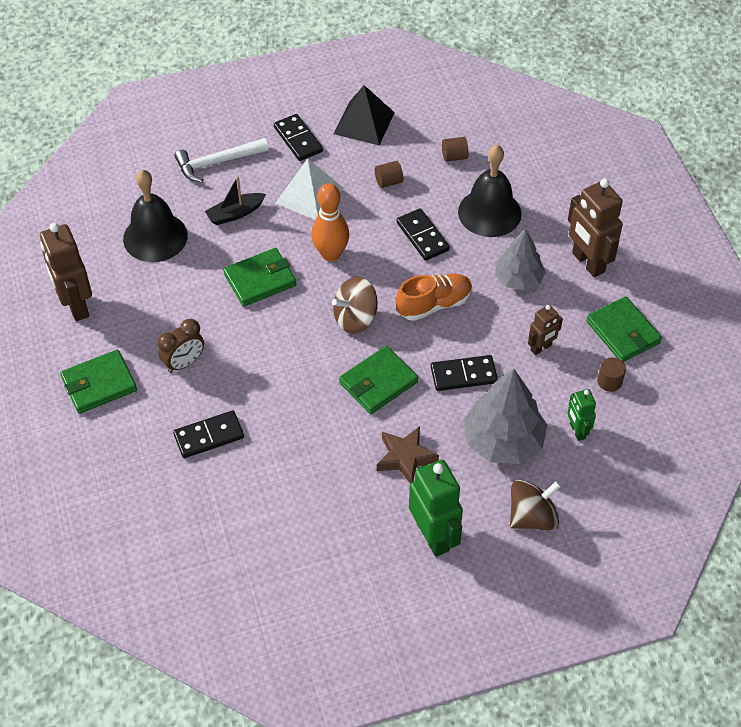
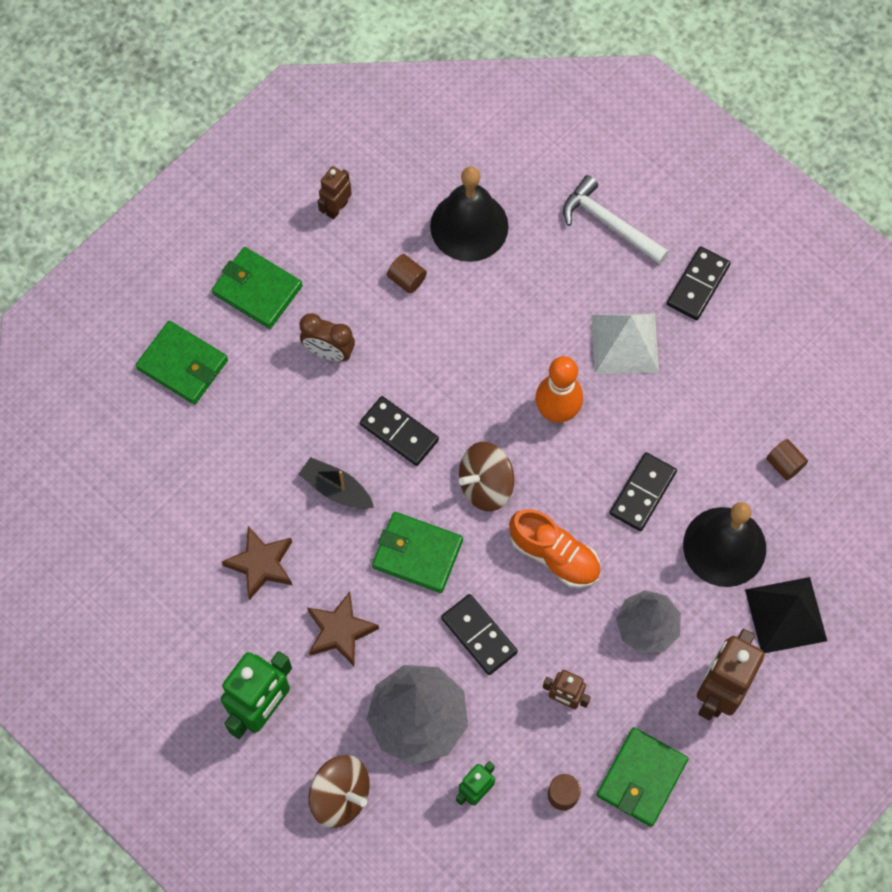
camera: 60 degrees right, 15 degrees up
brown robot [40,223,92,321] -> brown robot [318,166,352,220], size x0.55
black domino [173,411,244,458] -> black domino moved to [360,396,439,466]
black boat [205,176,266,225] -> black boat moved to [299,457,374,509]
green wallet [223,248,296,306] -> green wallet moved to [136,321,228,404]
brown spinning top [332,277,378,334] -> brown spinning top turned 60 degrees counterclockwise [459,442,514,511]
black pyramid [334,85,395,145] -> black pyramid moved to [745,577,827,653]
brown cylinder [375,161,403,188] -> brown cylinder moved to [387,254,427,293]
none -> brown star [222,526,292,600]

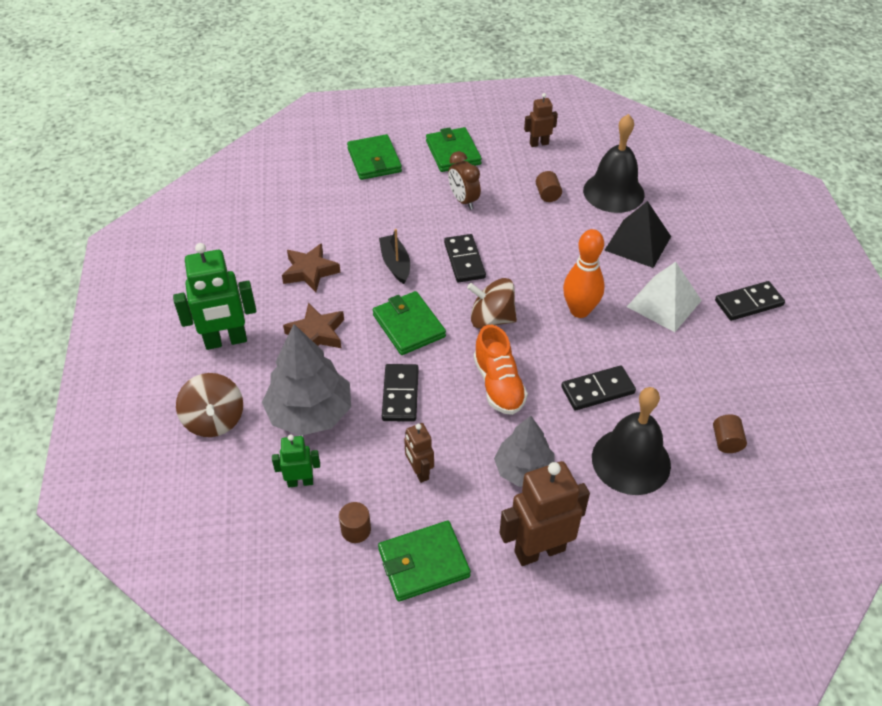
camera: 40 degrees right, 20 degrees down
white hammer [563,175,669,264] -> none
black pyramid [745,577,827,653] -> black pyramid moved to [604,201,671,268]

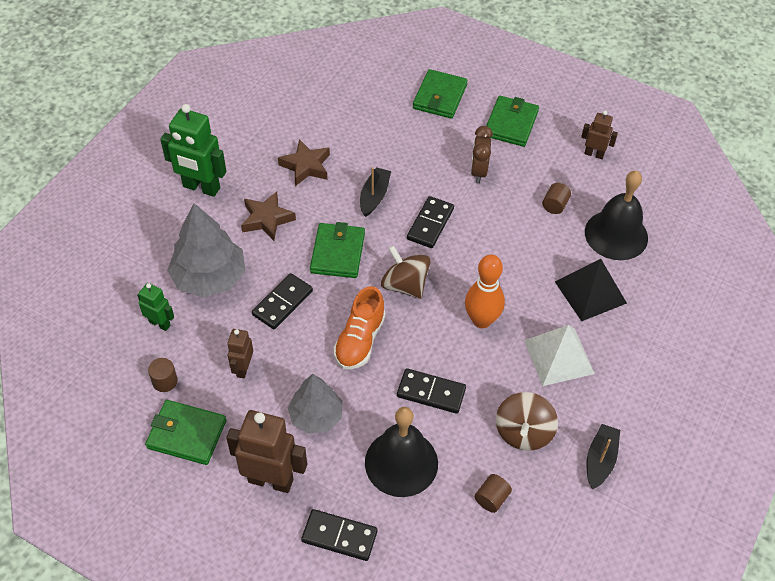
camera: 35 degrees right, 5 degrees up
brown spinning top [176,373,243,437] -> brown spinning top moved to [496,392,558,451]
black domino [715,281,785,321] -> black domino moved to [301,509,378,561]
none -> black boat [586,424,620,490]

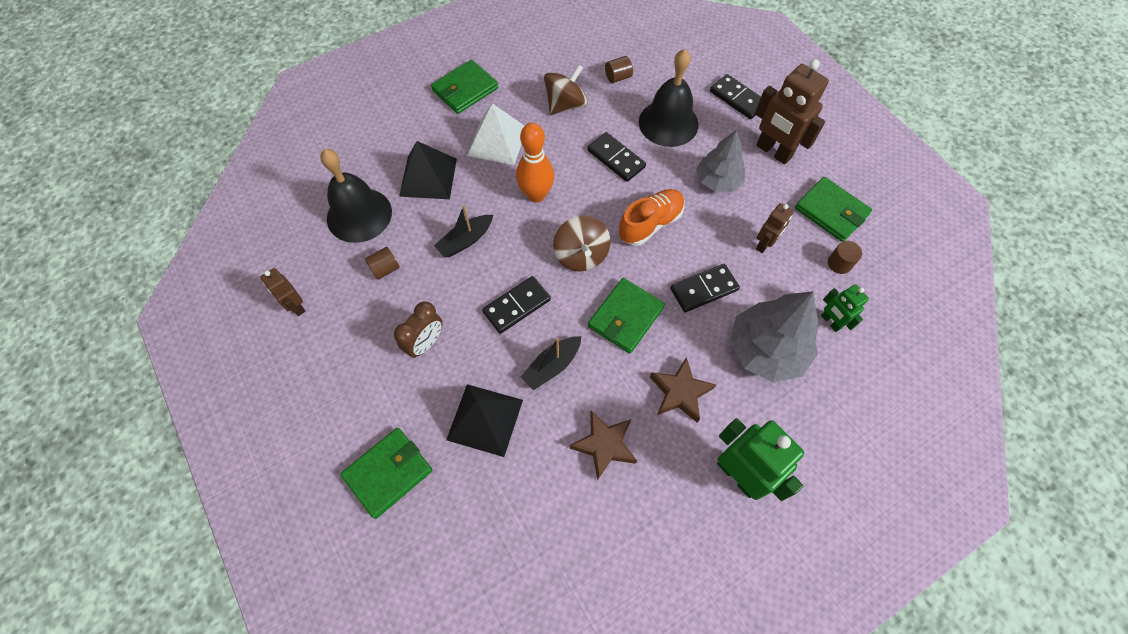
camera: 150 degrees left, 10 degrees up
green wallet [486,96,539,147] -> green wallet moved to [431,59,498,114]
black boat [586,424,620,490] -> black boat moved to [434,205,493,257]
none -> black pyramid [446,384,523,457]

